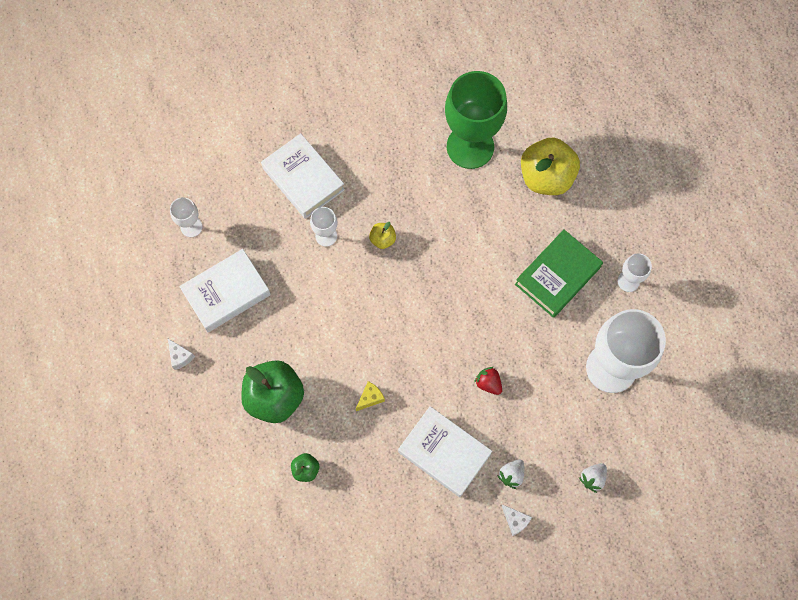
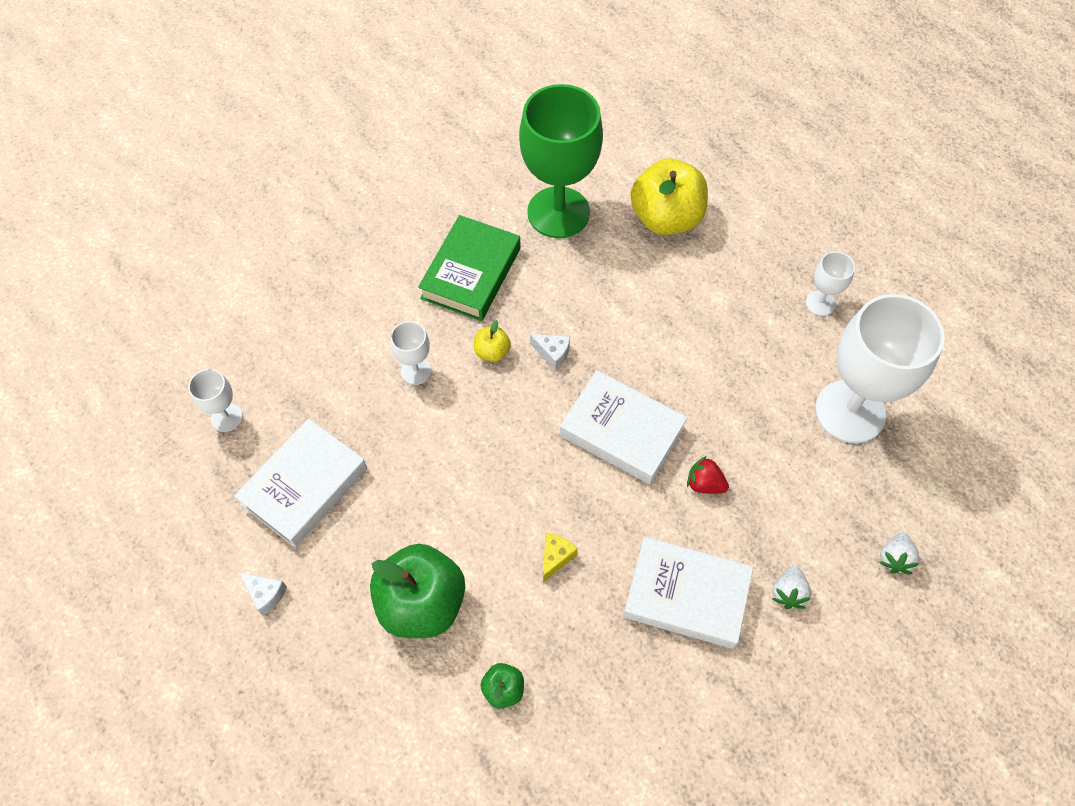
camera: 20 degrees left, 10 degrees down
white book [261,133,345,219] -> white book moved to [560,370,687,484]
white cheese [502,505,532,536] -> white cheese moved to [530,334,570,370]
green book [515,230,603,318] -> green book moved to [418,215,520,321]

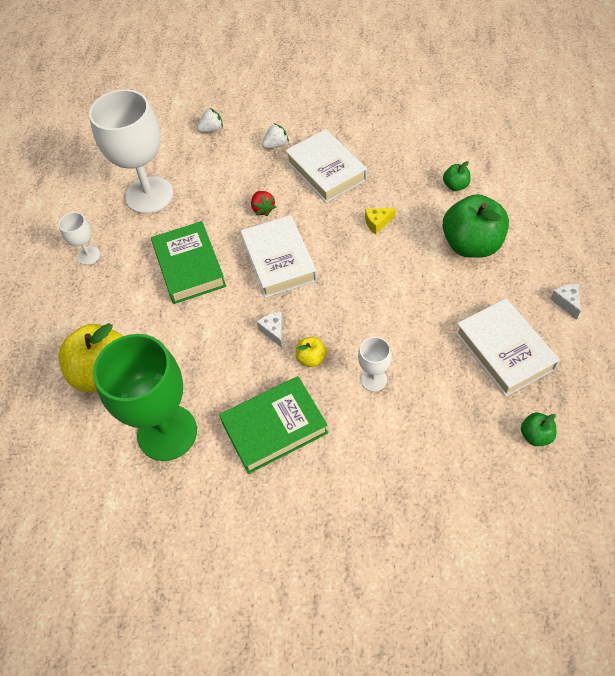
camera: 135 degrees left, 5 degrees down
white goblet [188,369,243,432] -> green apple [521,413,556,446]
white book [234,418,367,548] -> white book turned 75 degrees clockwise [455,298,560,397]
none -> green book [151,221,226,304]

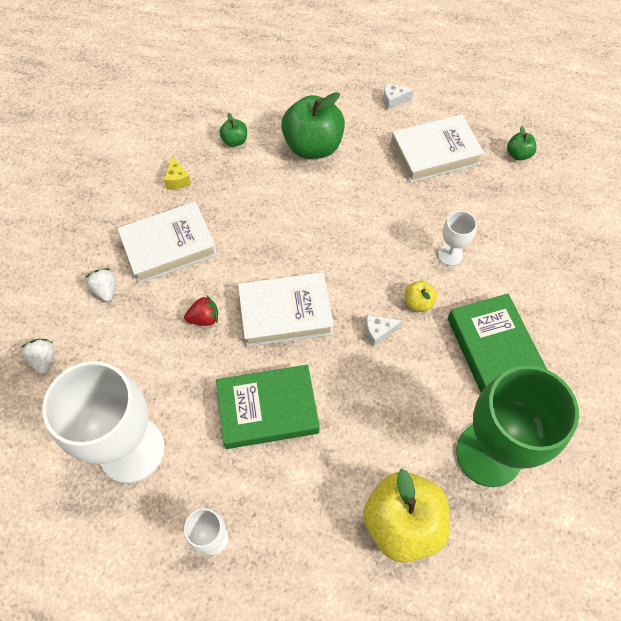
camera: 85 degrees left, 5 degrees up
yellow cheese [365,208,396,234] -> yellow cheese moved to [164,155,191,189]

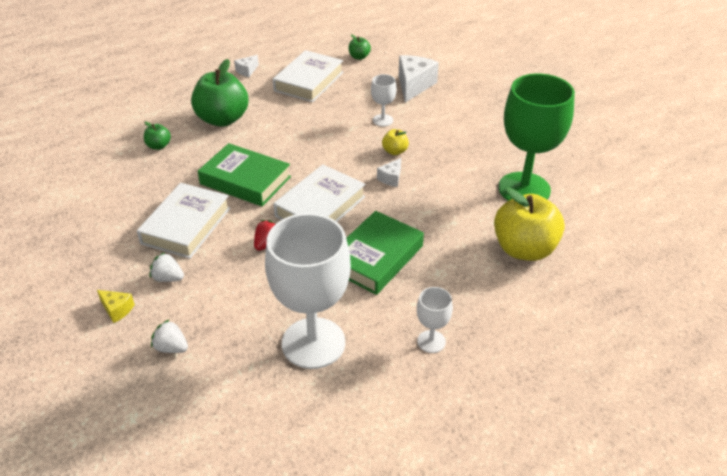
camera: 45 degrees left, 20 degrees down
yellow cheese [164,155,191,189] -> yellow cheese moved to [97,290,135,323]
green book [448,294,547,392] -> green book moved to [198,143,291,206]
none -> white cheese [399,55,439,103]

